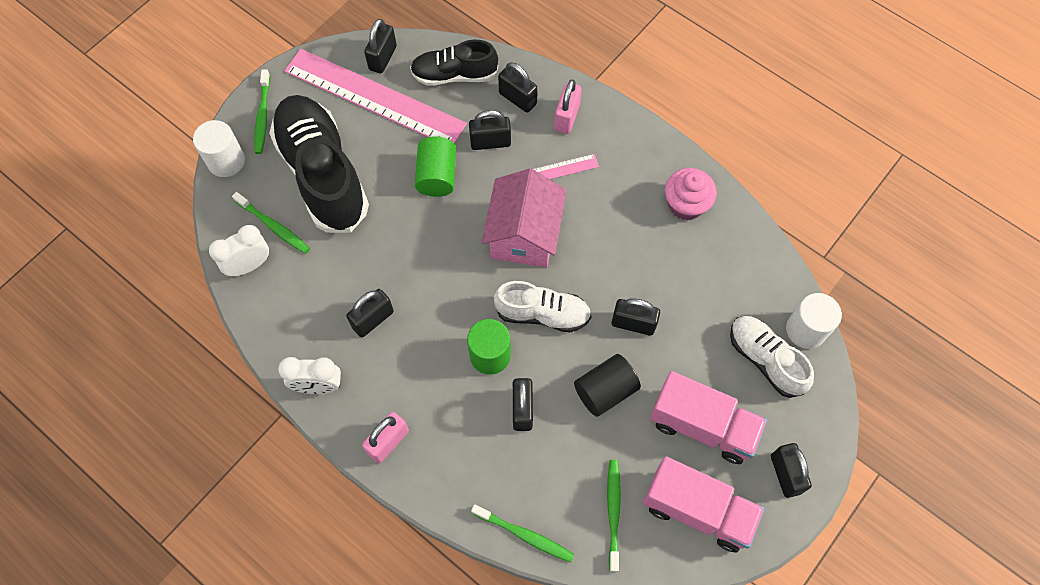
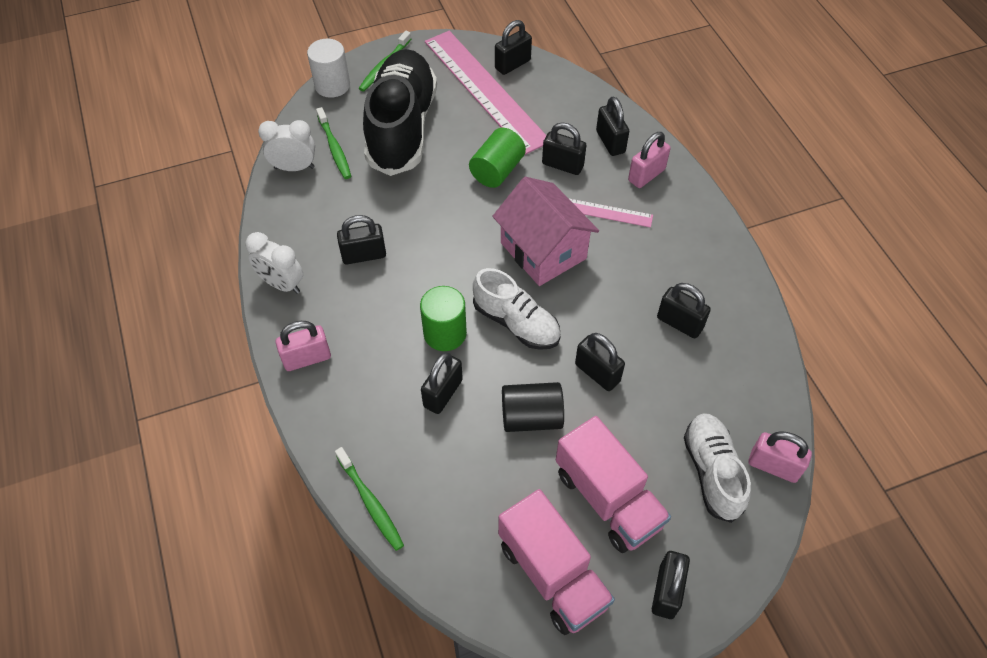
camera: 30 degrees right, 10 degrees down
black shoe [410,40,498,86] -> none
pink house [481,168,567,268] -> pink house turned 75 degrees counterclockwise [492,177,599,286]
green toothbrush [607,460,621,572] -> none
pink cupcake [665,168,717,221] -> none
white cylinder [786,293,842,349] -> pink padlock [748,431,812,483]
none -> black padlock [657,283,711,338]

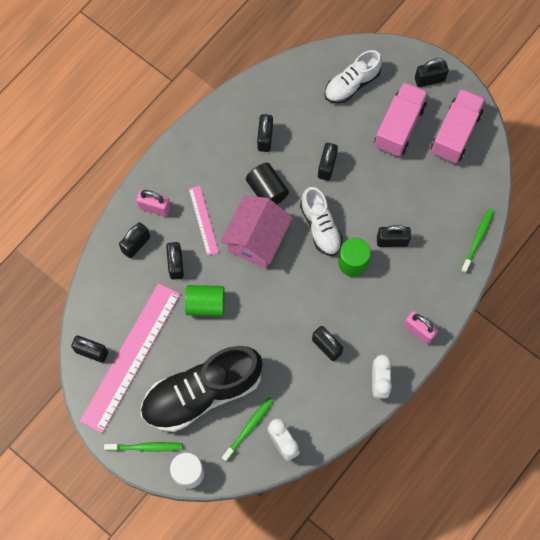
camera: 120 degrees left, 15 degrees up
white shoe [473,268,561,350] -> white shoe turned 150 degrees clockwise [300,187,343,256]
black cylinder [502,382,564,432] -> black cylinder moved to [246,163,289,204]
pink padlock [748,431,812,483] -> none

